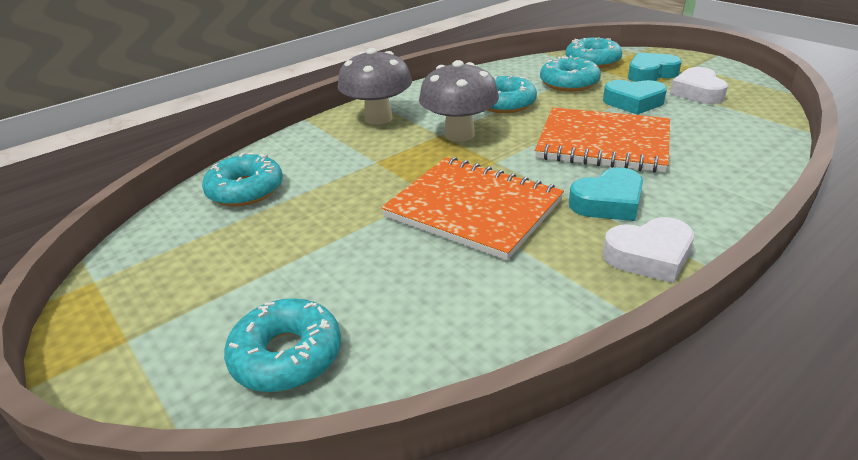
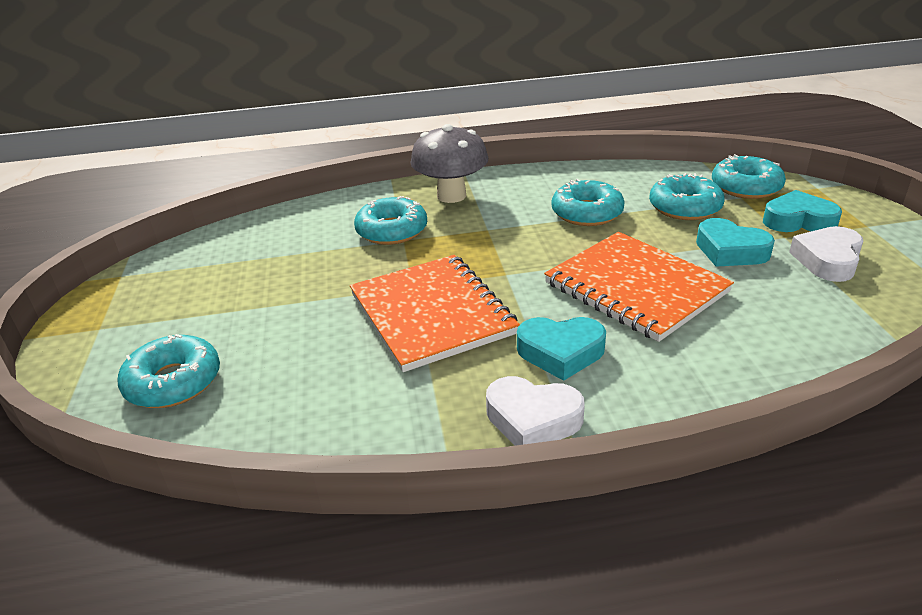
camera: 30 degrees right, 0 degrees up
turquoise donut [202,153,283,206] -> turquoise donut moved to [354,196,427,245]
grey mushroom [419,60,499,142] -> none

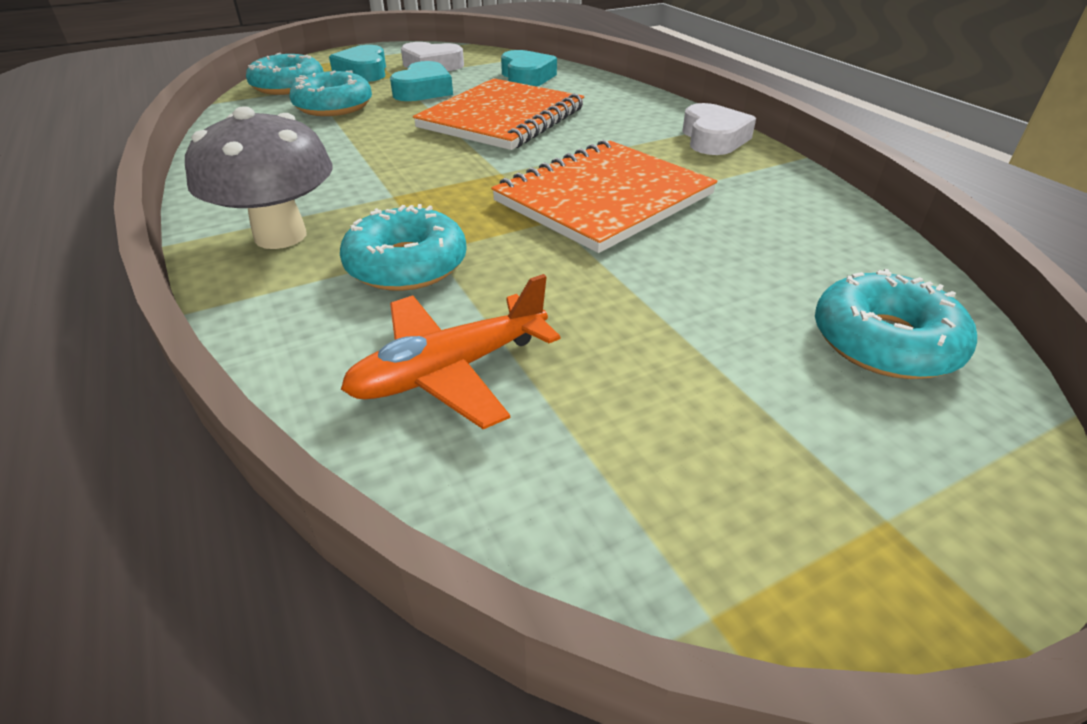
camera: 110 degrees left, 5 degrees up
turquoise heart [517,317,606,381] -> turquoise heart moved to [501,50,557,87]
turquoise donut [551,179,625,226] -> none
none -> orange plane [341,274,560,429]

